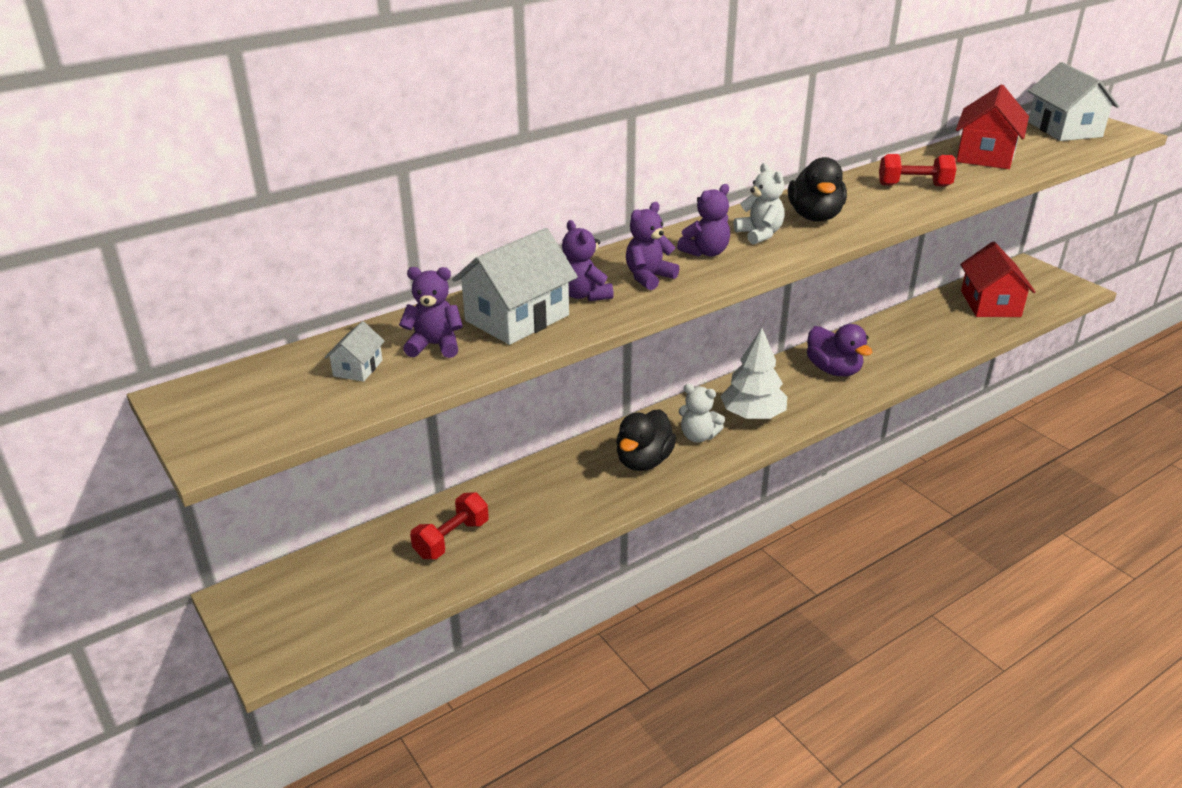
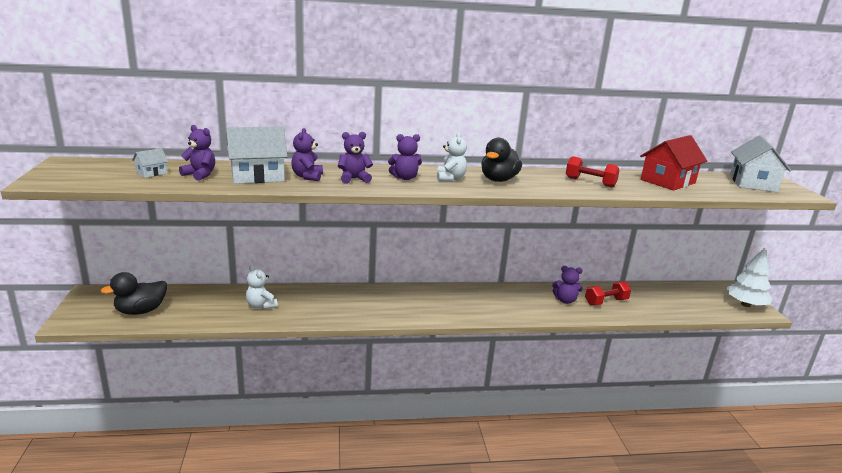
camera: 25 degrees right, 10 degrees down
red dumbbell [410,492,489,559] -> red dumbbell moved to [585,281,631,305]
black duck [616,409,677,471] -> black duck moved to [100,272,167,315]
white teddy bear [679,384,725,443] -> white teddy bear moved to [246,265,278,310]
white tree [720,328,787,419] -> white tree moved to [726,247,772,307]
purple duck [807,324,873,376] -> none
red house [960,242,1036,317] -> none
none -> purple teddy bear [552,266,583,304]

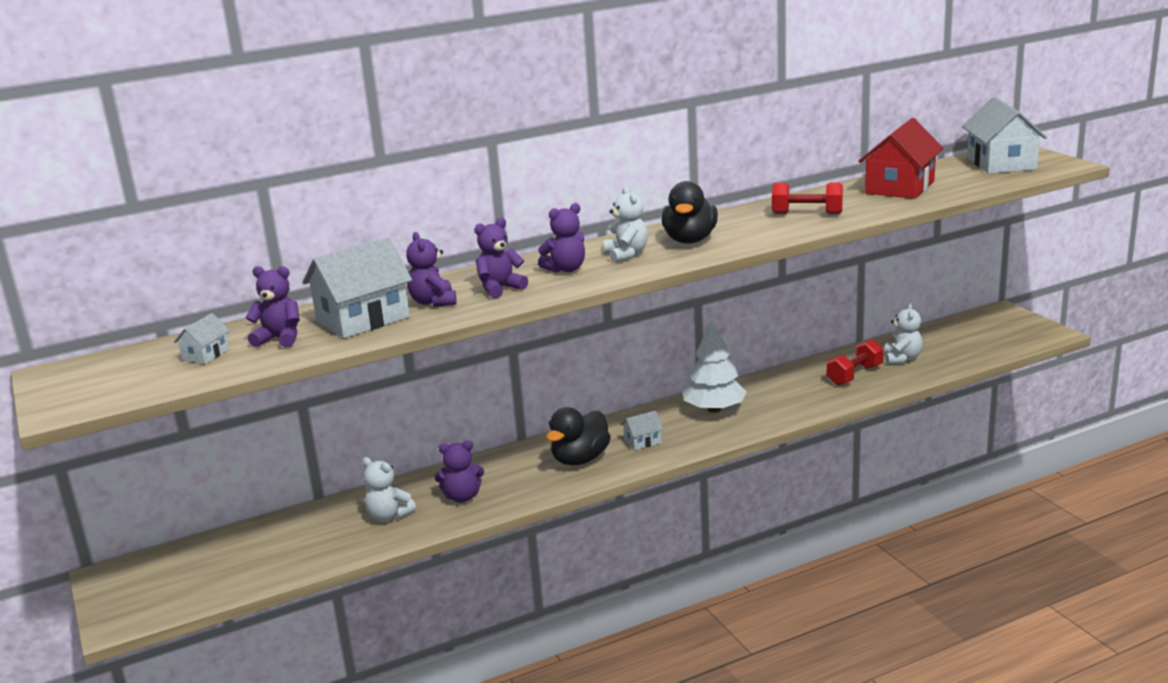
camera: 15 degrees left, 0 degrees up
black duck [100,272,167,315] -> black duck moved to [546,407,611,465]
purple teddy bear [552,266,583,304] -> purple teddy bear moved to [434,440,484,502]
white tree [726,247,772,307] -> white tree moved to [682,320,747,413]
none -> white house [621,411,664,450]
none -> white teddy bear [885,302,923,364]

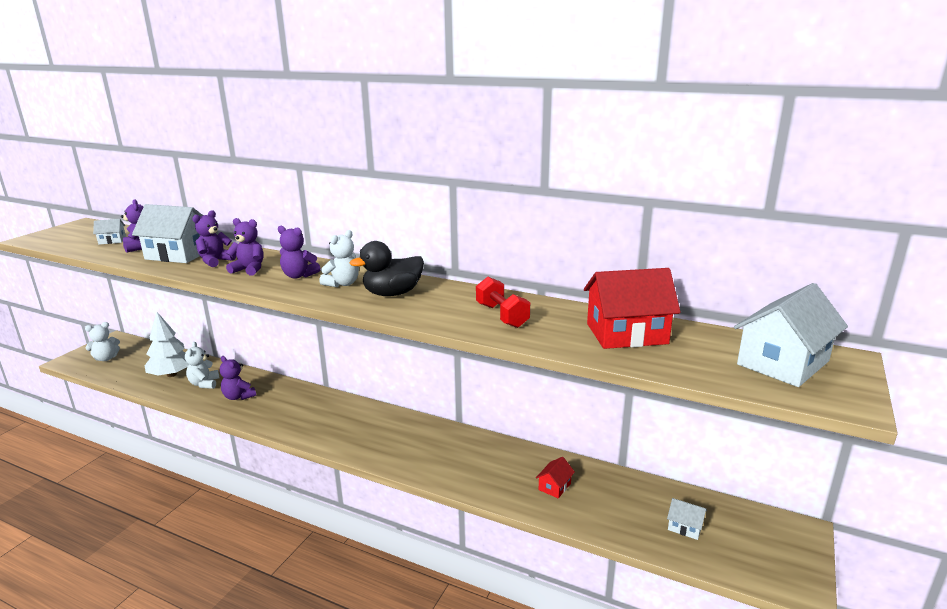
camera: 50 degrees right, 0 degrees up
black duck [546,407,611,465] -> none
white house [621,411,664,450] -> white house moved to [667,498,707,540]
white tree [682,320,747,413] -> white tree moved to [145,312,189,377]
red dumbbell [827,339,883,385] -> red house [536,457,575,498]
white teddy bear [885,302,923,364] -> white teddy bear moved to [85,322,120,361]

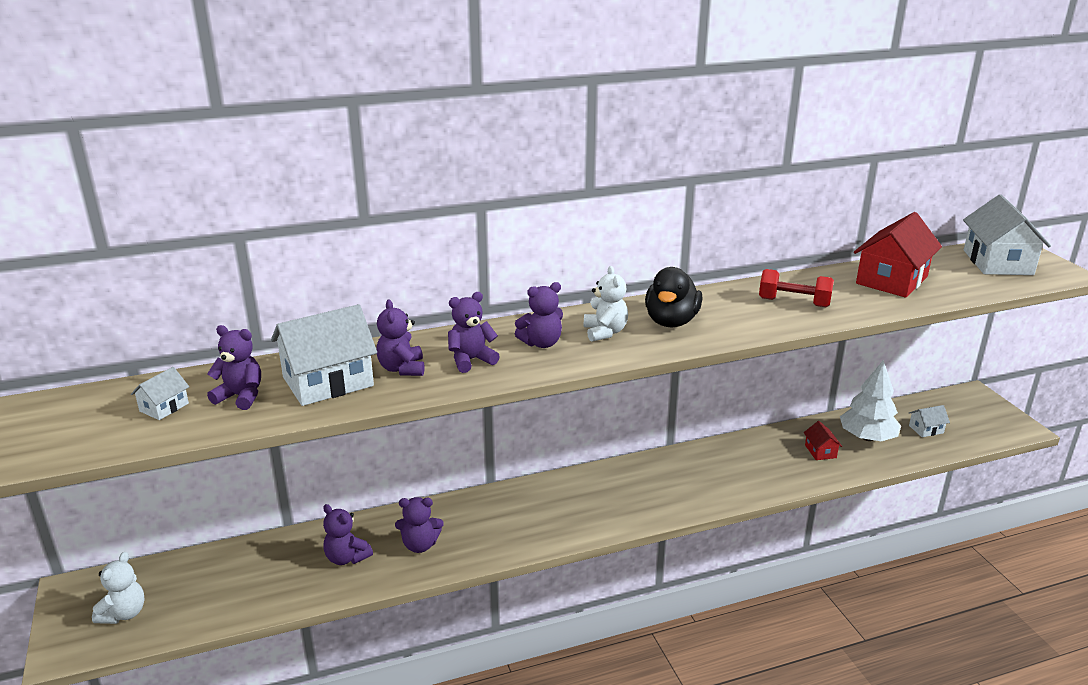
camera: 45 degrees left, 5 degrees up
white tree [145,312,189,377] -> white tree moved to [840,360,901,441]
white teddy bear [185,342,219,389] -> purple teddy bear [323,504,373,565]

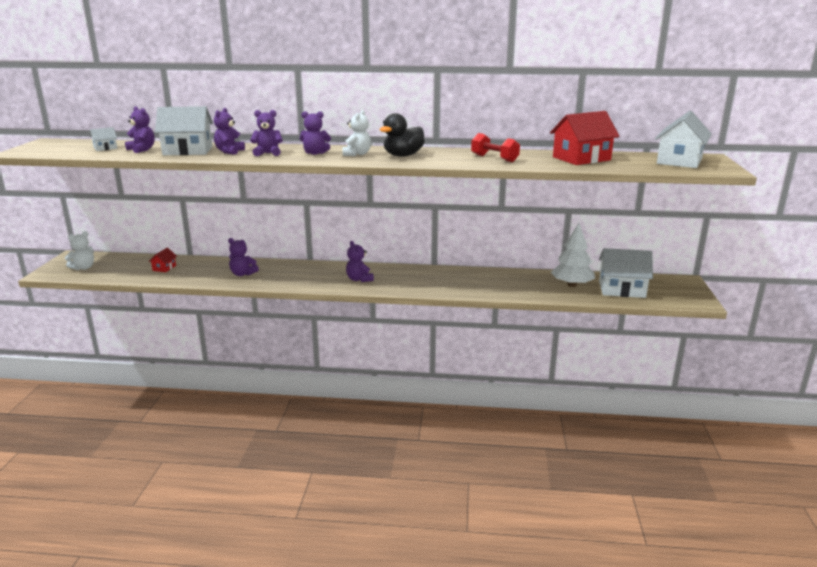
camera: 25 degrees right, 5 degrees down
purple teddy bear [323,504,373,565] -> purple teddy bear moved to [346,241,374,282]
red house [804,421,842,460] -> red house moved to [149,248,177,272]
white house [909,405,950,437] -> white house [599,248,653,298], size x2.13

